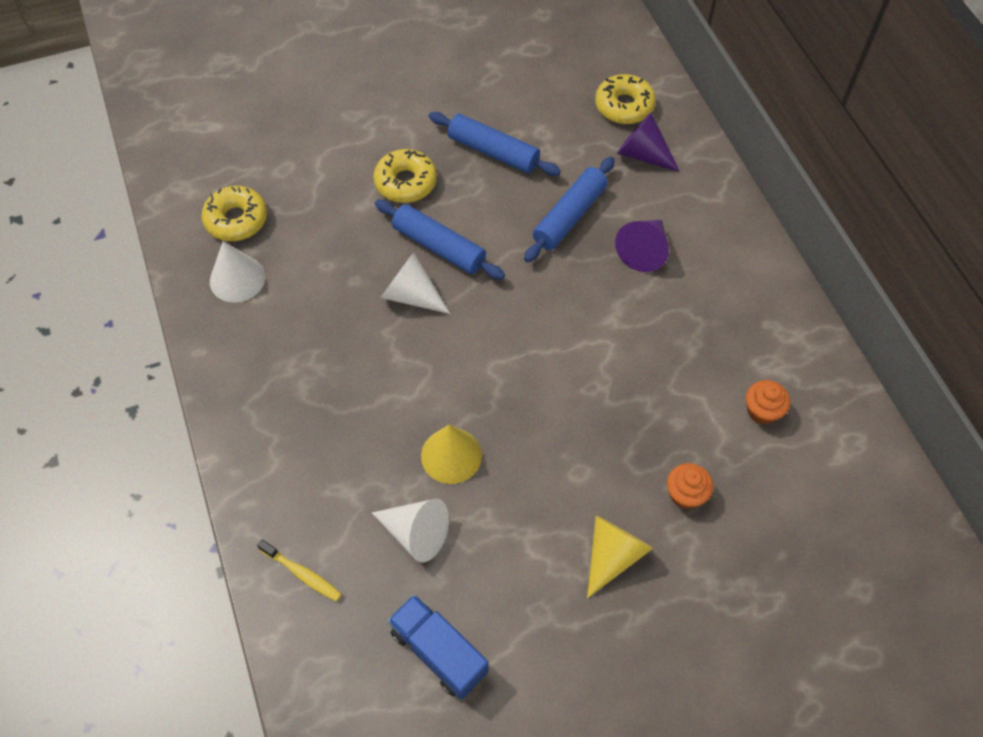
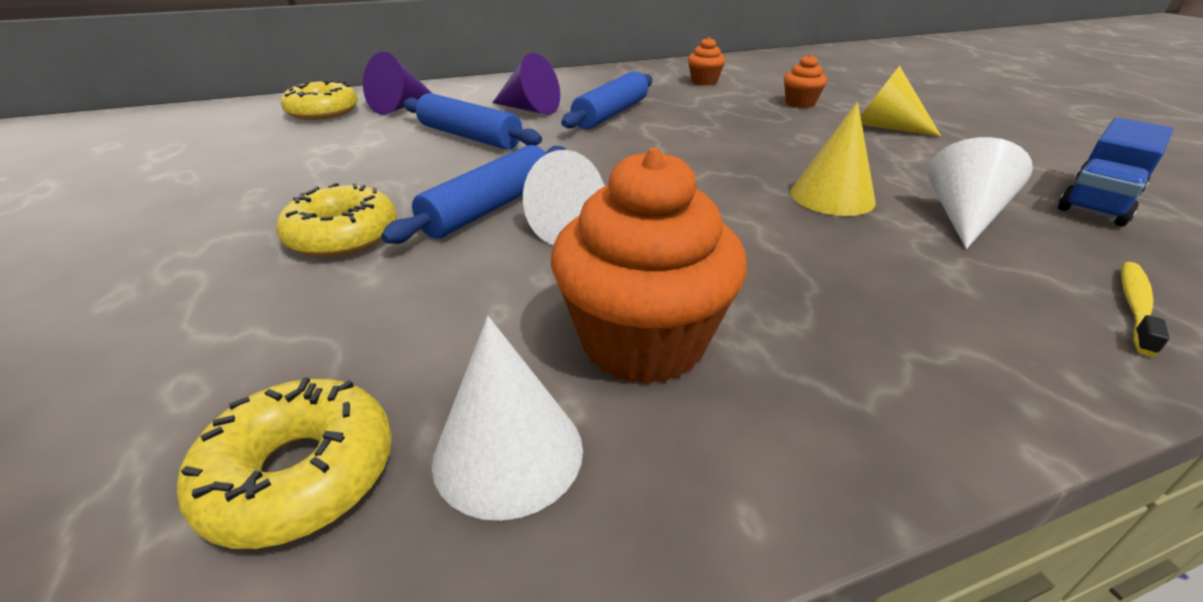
camera: 90 degrees left, 25 degrees down
blue rolling pin [429,112,561,176] -> blue rolling pin moved to [561,71,652,129]
none -> orange cupcake [551,148,747,385]

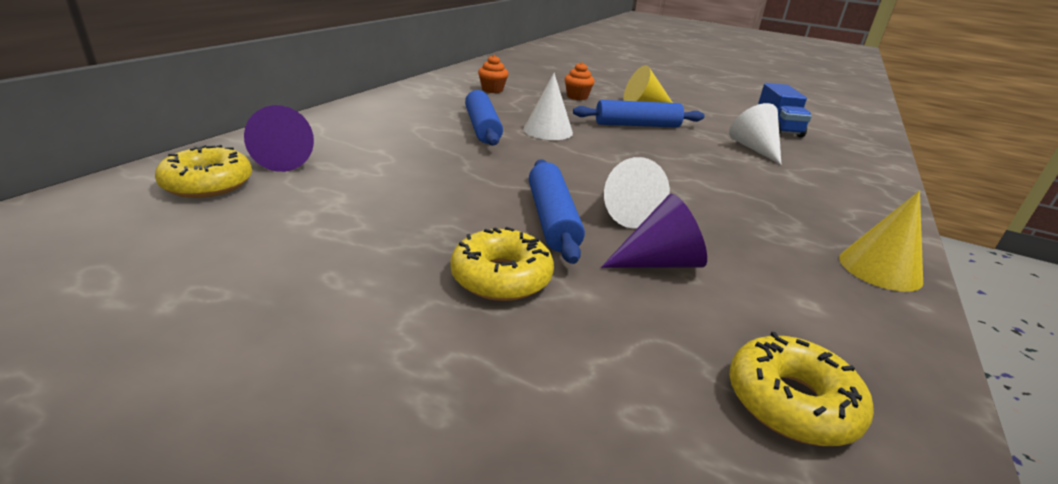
camera: 45 degrees left, 5 degrees down
blue rolling pin [403,93,542,150] -> blue rolling pin moved to [573,100,704,128]
white cone [432,316,583,521] -> white cone moved to [524,73,573,140]
purple cone [492,53,560,115] -> purple cone moved to [601,194,707,268]
orange cupcake [551,148,747,385] -> none
yellow cone [790,102,876,216] -> yellow cone moved to [839,191,923,292]
yellow toothbrush [1121,262,1169,356] -> none

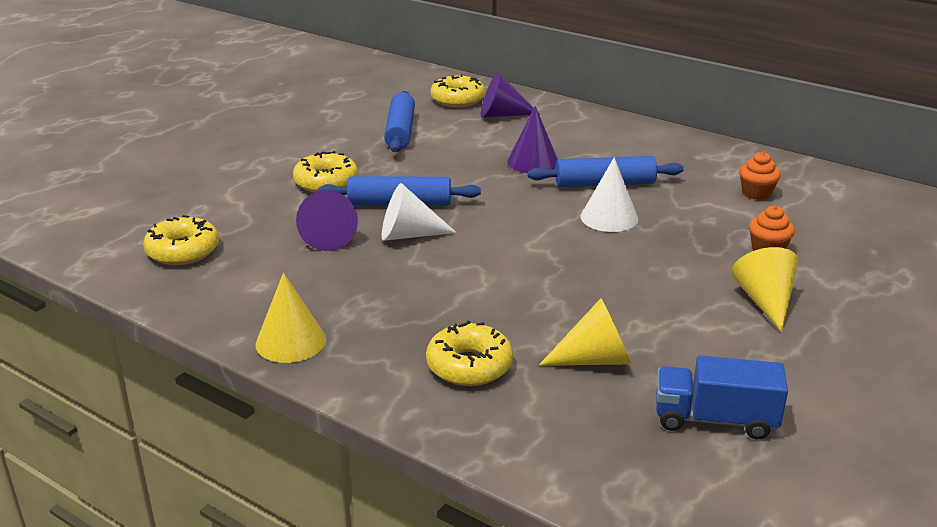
camera: 100 degrees right, 0 degrees up
blue rolling pin [573,100,704,128] -> blue rolling pin moved to [384,91,415,152]
white cone [729,103,782,165] -> yellow cone [539,298,632,366]
none -> yellow donut [426,321,513,386]
none -> purple cone [507,106,558,173]

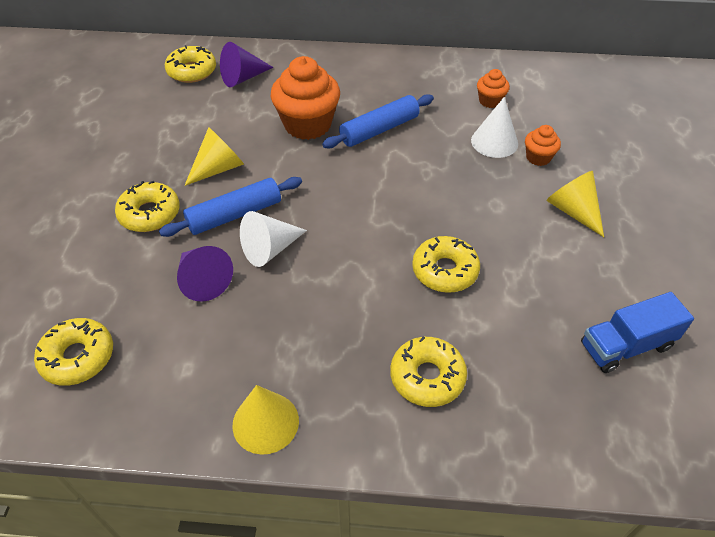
camera: 30 degrees left, 20 degrees up
blue rolling pin [384,91,415,152] -> none
purple cone [507,106,558,173] -> orange cupcake [271,56,340,140]
yellow cone [539,298,632,366] -> yellow cone moved to [184,127,244,186]
white cone [580,157,638,232] -> white cone moved to [471,97,518,158]
none -> yellow donut [412,236,480,293]

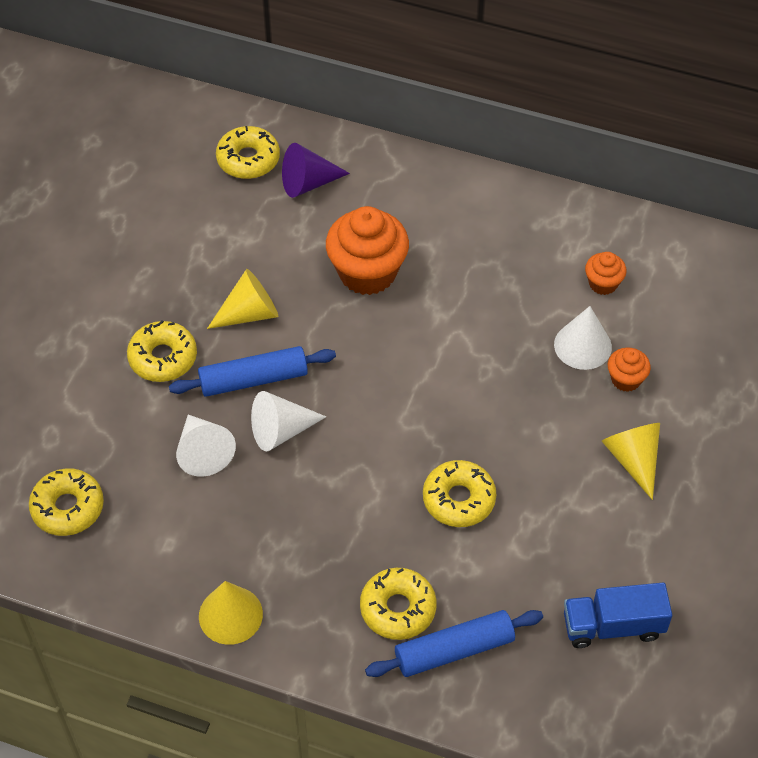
camera: 15 degrees right, 5 degrees up
purple cone [177,246,233,302] -> white cone [176,415,236,477]
blue rolling pin [322,94,434,148] -> blue rolling pin moved to [365,610,543,677]

